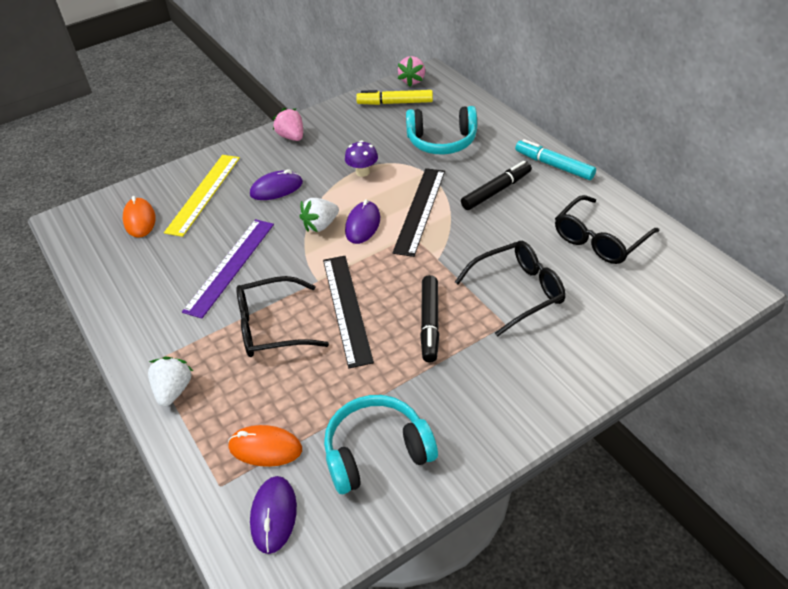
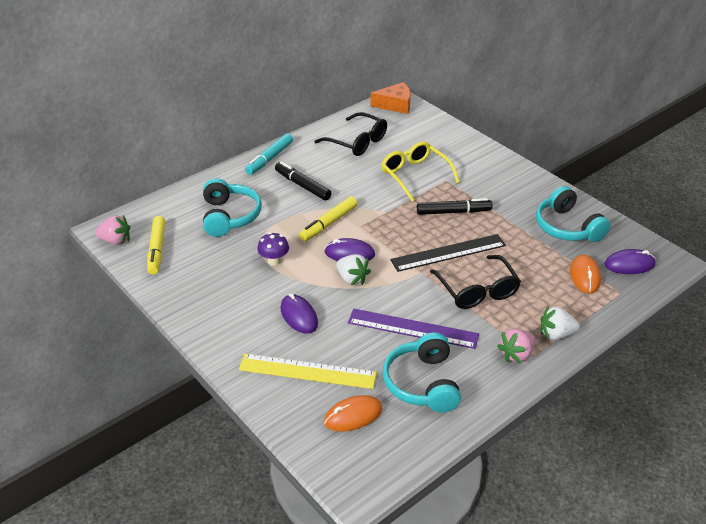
camera: 100 degrees left, 5 degrees down
pink strawberry [272,108,303,141] -> pink strawberry moved to [497,329,535,364]
black ruler [392,168,445,257] -> yellow marker [299,196,357,241]
black glasses [455,241,565,336] -> yellow glasses [381,141,460,201]
none -> orange cheese [370,82,411,114]
none -> turquoise headphones [383,332,461,412]

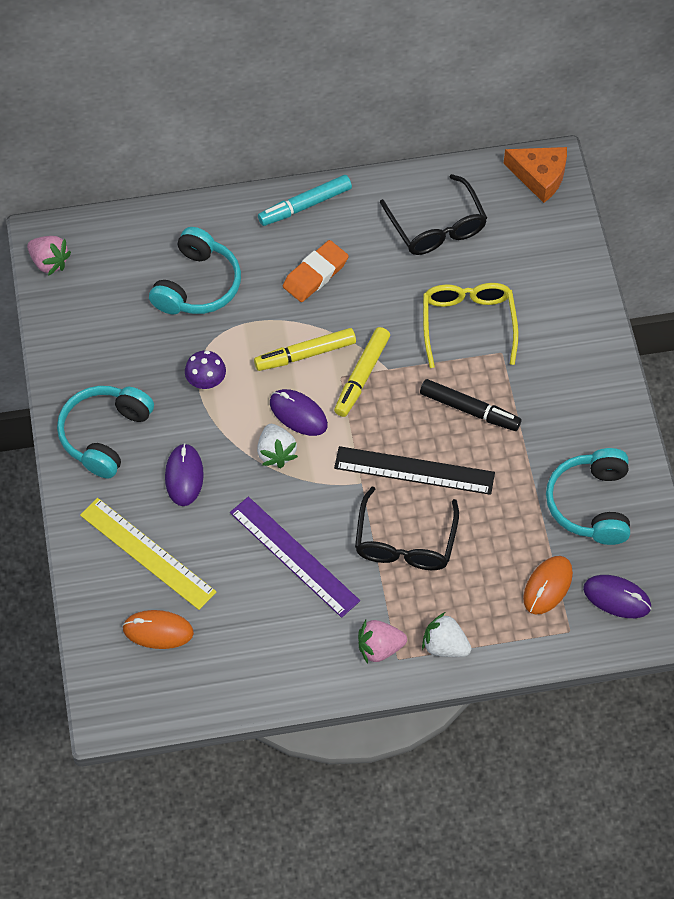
camera: 30 degrees right, 20 degrees up
yellow marker [147,216,165,275] -> yellow marker moved to [334,327,390,417]
black marker [275,161,332,200] -> orange eraser [283,240,349,302]
turquoise headphones [383,332,461,412] -> turquoise headphones moved to [57,386,154,479]

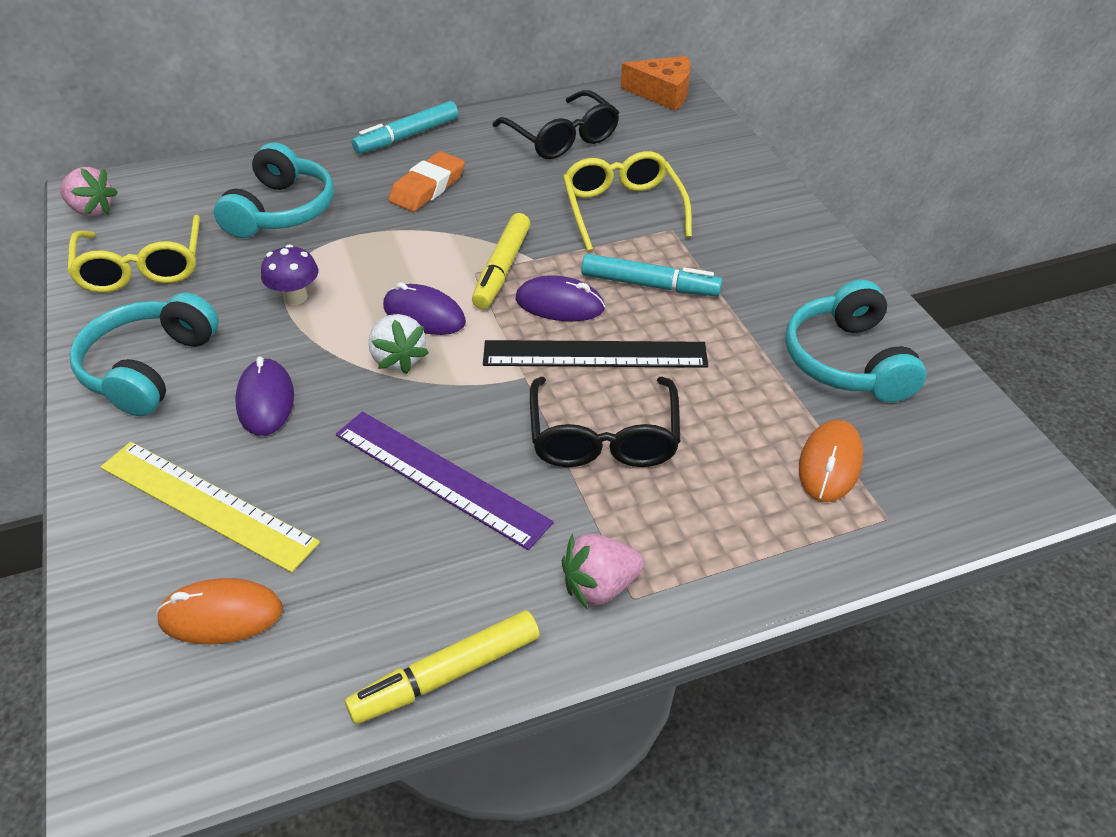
camera: 10 degrees left, 15 degrees down
yellow marker [254,328,356,371] -> yellow marker moved to [345,610,540,724]
black marker [420,379,521,431] -> turquoise marker [581,254,723,296]
white strawberry [422,612,472,657] -> none
purple mouse [583,575,651,618] -> purple mouse moved to [515,276,605,321]
none -> yellow glasses [67,215,200,293]

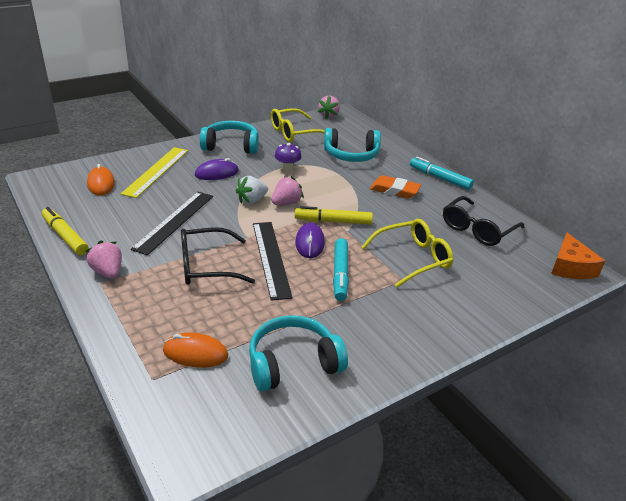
camera: 75 degrees right, 10 degrees down
purple ruler [336,412,553,550] -> black ruler [131,192,213,255]
purple mouse [383,282,466,335] -> pink strawberry [271,176,304,205]

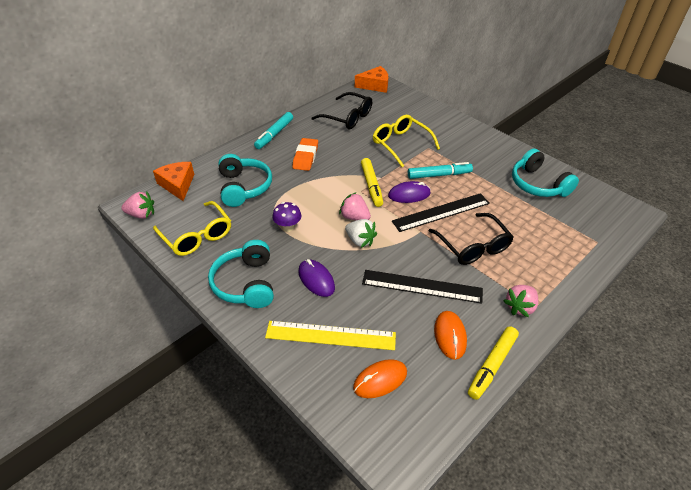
camera: 100 degrees left, 10 degrees up
orange mouse [163,332,228,368] -> orange mouse moved to [434,311,467,360]
none -> orange cheese [153,162,194,201]

